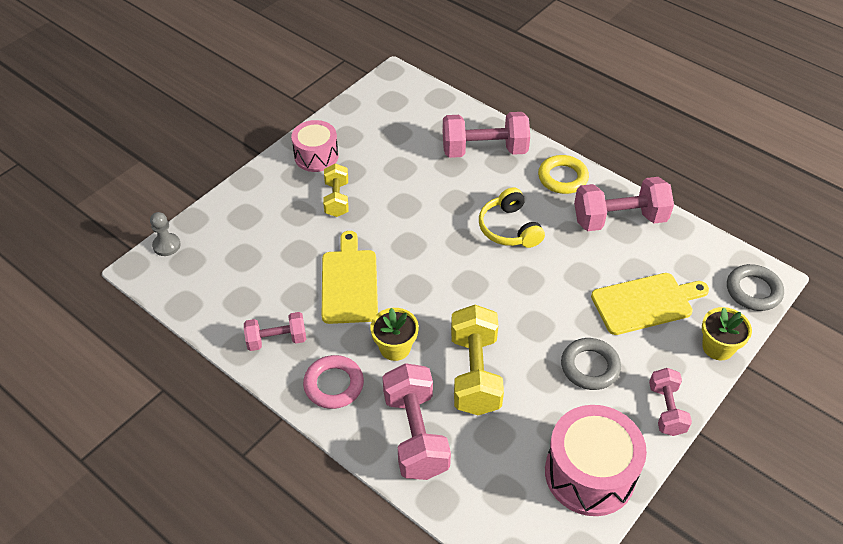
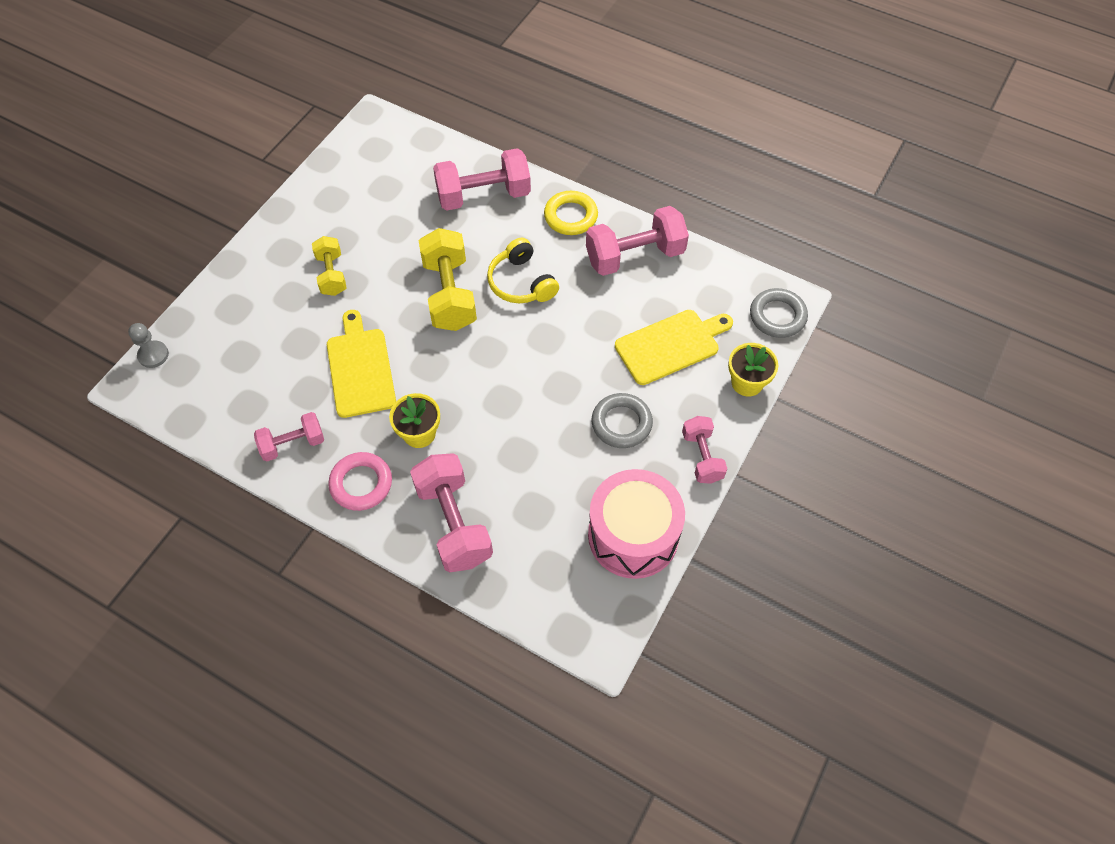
camera: 10 degrees left, 10 degrees up
pink drum [291,120,339,172] -> none
yellow dumbbell [451,305,504,415] -> yellow dumbbell moved to [418,228,477,331]

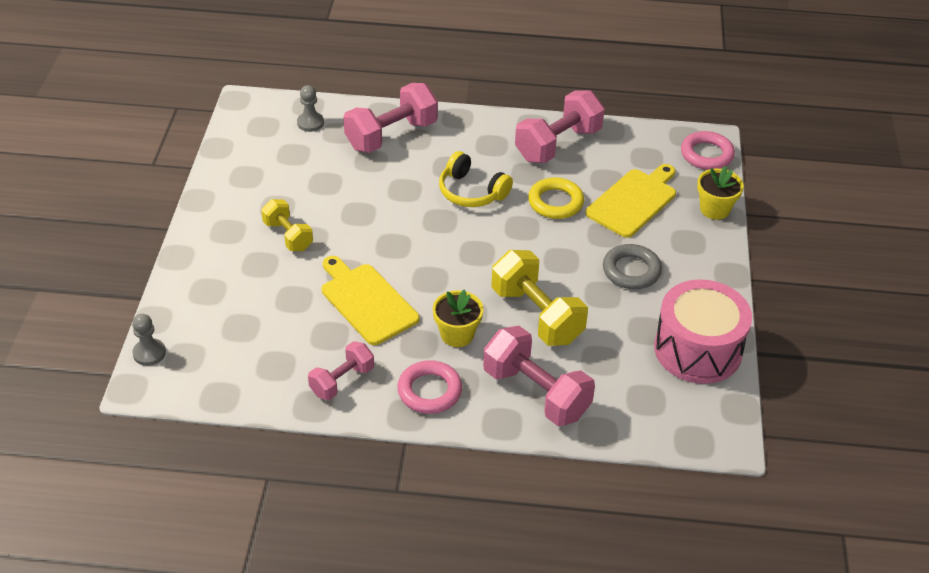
camera: 25 degrees left, 15 degrees down
yellow dumbbell [418,228,477,331] -> yellow dumbbell moved to [491,250,588,346]
yellow ring [544,191,598,235] -> yellow ring moved to [528,177,584,219]
pink dumbbell [682,416,727,484] -> none
grey ring [750,288,808,338] -> pink ring [681,131,735,170]
none -> grey pawn [297,85,324,132]

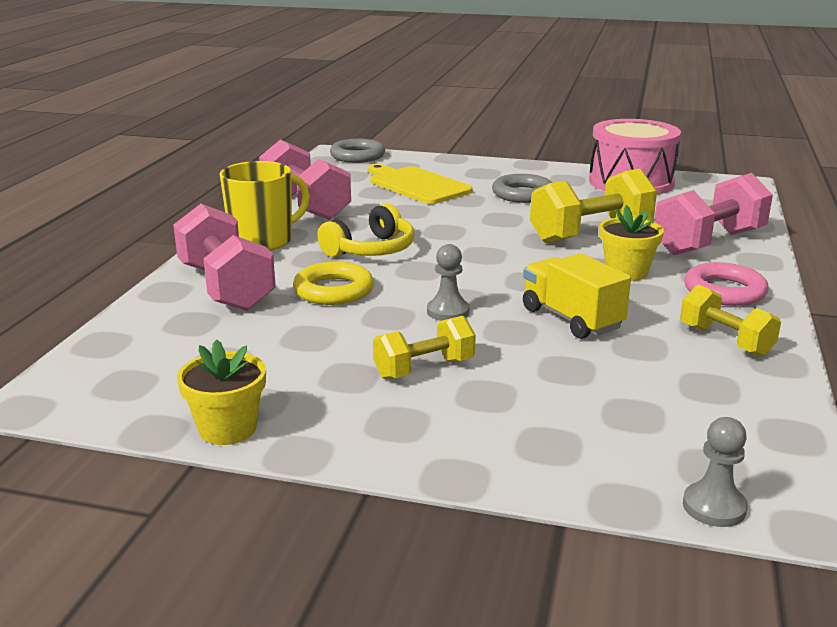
camera: 80 degrees left, 20 degrees down
grey pawn [297,85,324,132] -> grey pawn moved to [427,244,470,321]
pink dumbbell [308,341,374,400] -> yellow dumbbell [680,285,781,357]
yellow cutting board [322,256,419,345] -> yellow truck [523,253,631,339]
yellow ring [528,177,584,219] -> yellow ring moved to [293,261,374,305]
pink ring [681,131,735,170] -> grey ring [330,139,385,163]
yellow flower pot [697,166,744,220] -> yellow flower pot moved to [177,339,266,445]
none -> yellow mug [220,161,310,251]

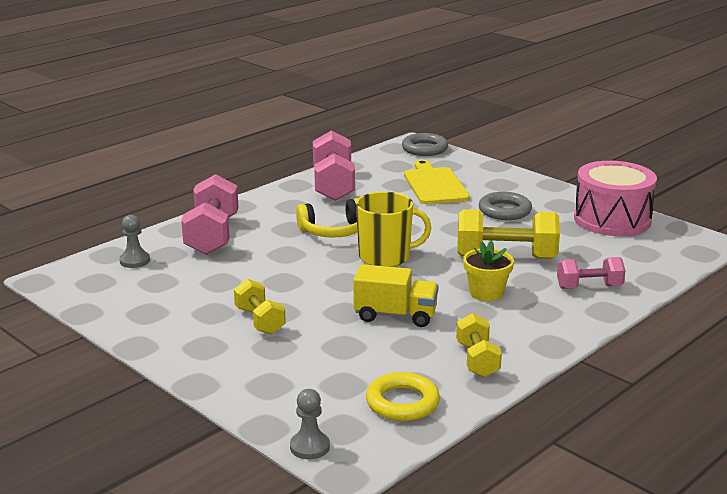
camera: 30 degrees right, 0 degrees up
yellow flower pot [177,339,266,445] -> none
yellow mug [220,161,310,251] -> yellow mug moved to [356,192,431,267]
yellow ring [293,261,374,305] -> yellow ring moved to [366,372,440,421]
yellow dumbbell [373,316,476,379] -> yellow dumbbell turned 60 degrees clockwise [234,279,286,334]
grey pawn [427,244,470,321] -> grey pawn moved to [119,215,150,268]
yellow truck [523,253,631,339] -> yellow truck turned 105 degrees clockwise [353,264,438,327]
pink dumbbell [654,173,773,256] -> pink dumbbell [557,257,626,289], size x0.60
pink ring [684,262,769,306] -> none

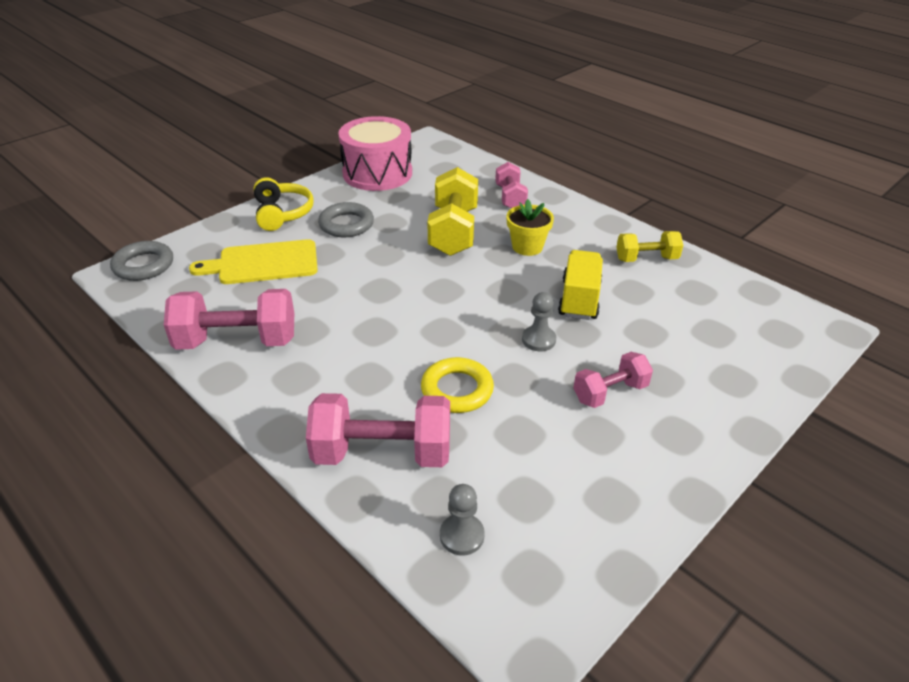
camera: 90 degrees left, 15 degrees up
yellow dumbbell [234,279,286,334] -> pink dumbbell [573,352,653,408]
grey pawn [290,389,330,459] -> grey pawn moved to [522,292,556,351]
yellow headphones [296,198,358,238] -> yellow headphones moved to [254,177,314,231]
yellow mug [356,192,431,267] -> none
yellow ring [366,372,440,421] -> yellow ring moved to [421,357,494,413]

